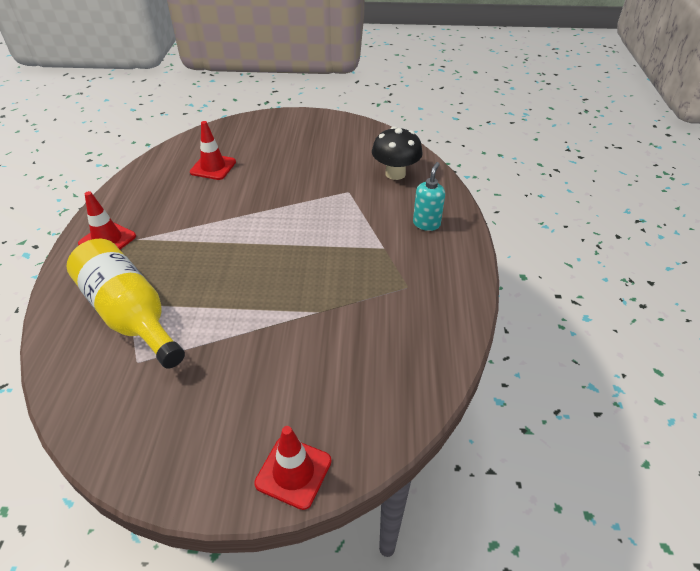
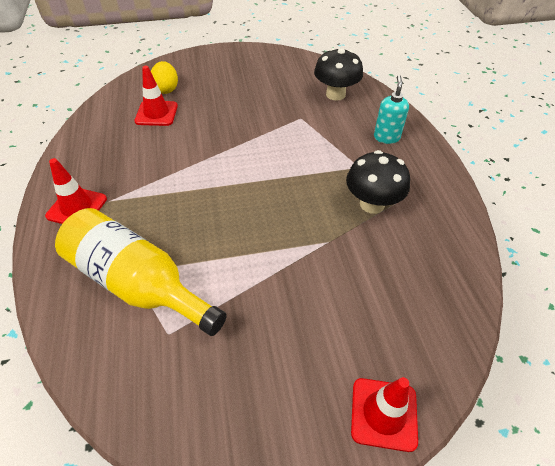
camera: 15 degrees left, 5 degrees up
none -> yellow egg [151,61,178,94]
none -> black mushroom [346,150,410,214]

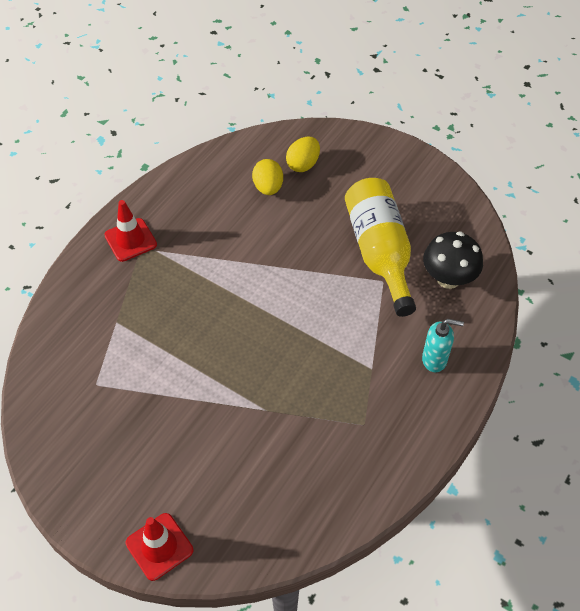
camera: 45 degrees right, 5 degrees up
yellow bottle [55,208,227,336] -> yellow bottle moved to [345,178,416,317]
red traffic cone [135,66,178,126] -> yellow egg [252,159,283,195]
black mushroom [346,150,410,214] -> none
turquoise soap dispenser [374,75,409,144] -> turquoise soap dispenser turned 45 degrees clockwise [422,319,464,372]

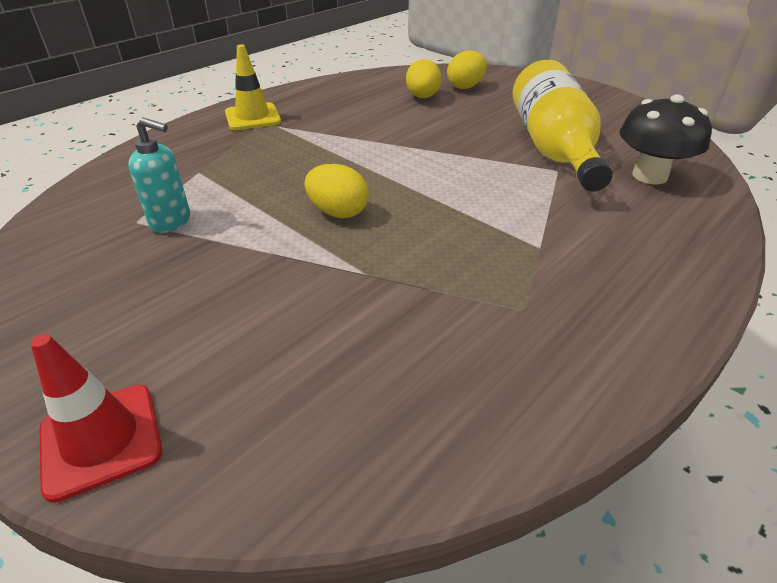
camera: 10 degrees right, 15 degrees down
red traffic cone [104,200,157,262] -> yellow traffic cone [225,44,281,130]
turquoise soap dispenser [422,319,464,372] -> turquoise soap dispenser moved to [128,117,190,233]
none -> yellow egg [304,164,369,219]

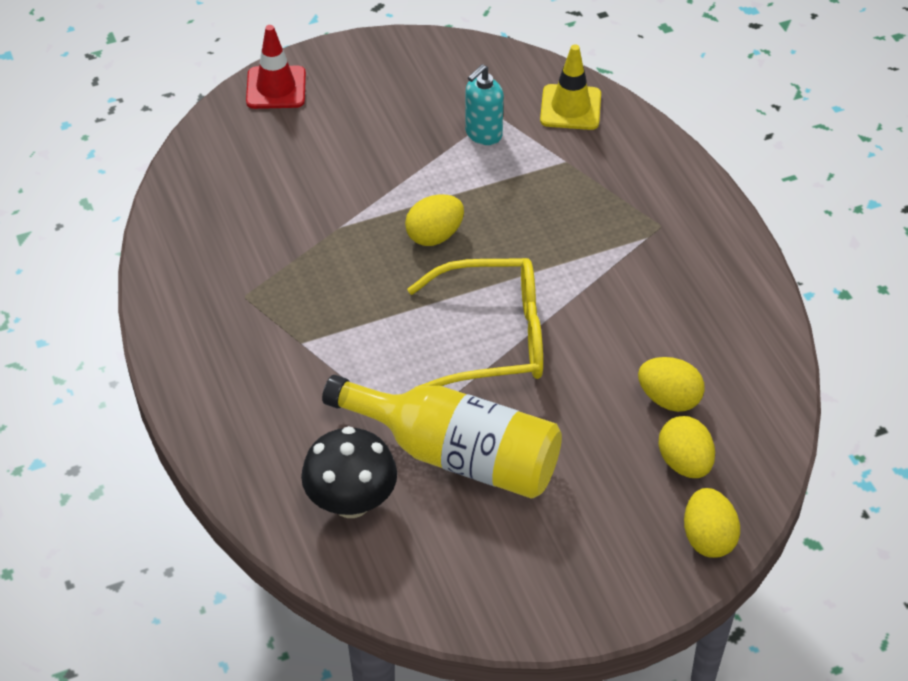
camera: 115 degrees right, 10 degrees up
yellow traffic cone [225,44,281,130] -> yellow traffic cone moved to [540,44,601,130]
none -> yellow glasses [408,258,543,388]
none -> yellow egg [684,488,740,558]

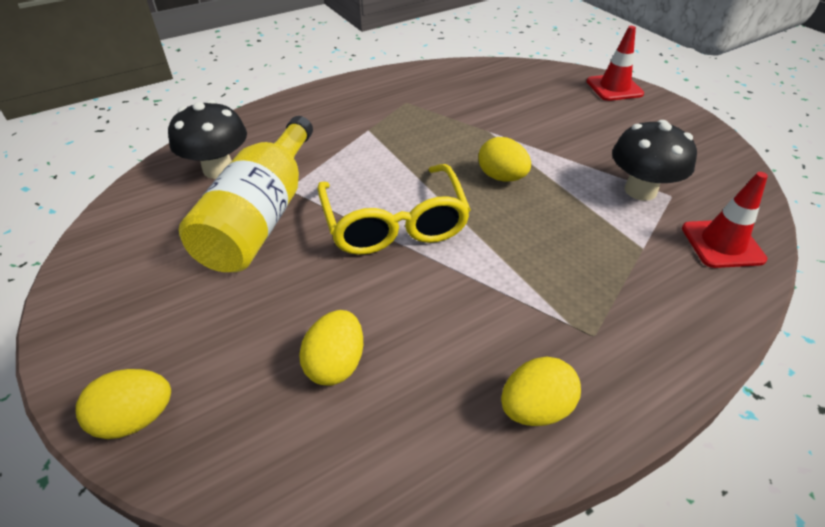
camera: 80 degrees right, 5 degrees down
turquoise soap dispenser [465,64,504,145] -> black mushroom [612,120,697,201]
yellow traffic cone [540,44,601,130] -> red traffic cone [682,172,768,268]
yellow egg [658,416,715,478] -> yellow egg moved to [501,357,581,426]

